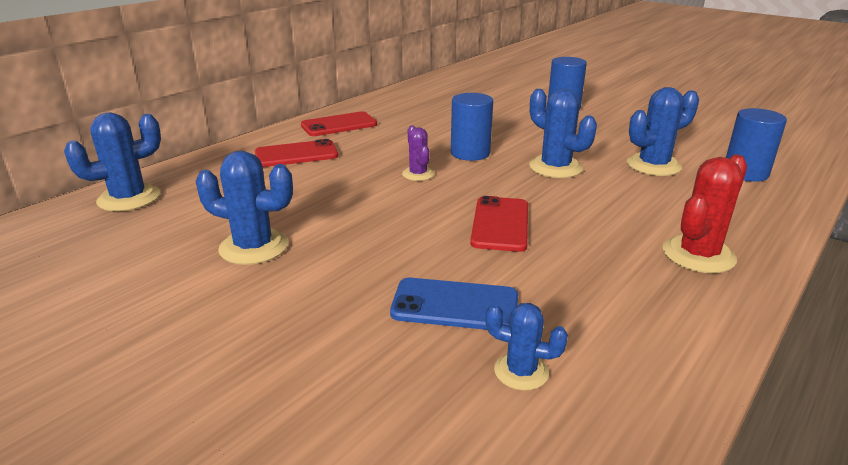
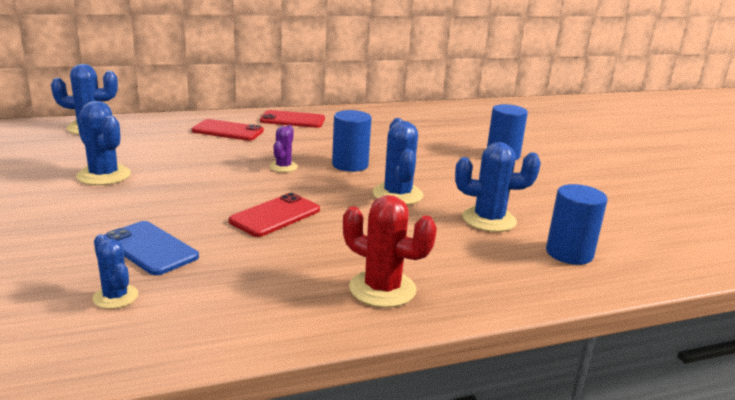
camera: 30 degrees right, 5 degrees down
red cactus [663,154,747,273] -> red cactus turned 45 degrees clockwise [343,195,437,307]

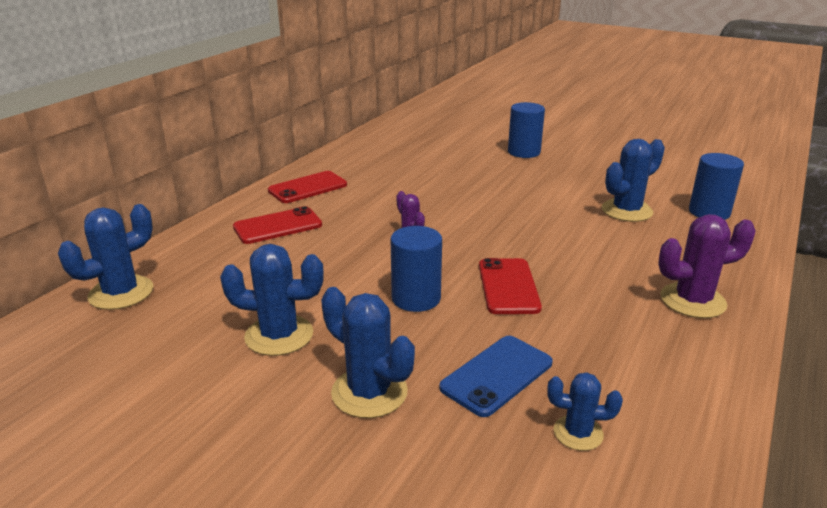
camera: 40 degrees left, 5 degrees up
blue phone [104,221,199,275] -> blue phone turned 45 degrees counterclockwise [439,336,553,417]
blue cylinder [332,110,372,172] -> blue cylinder moved to [391,226,442,312]
red cactus [343,195,437,307] -> purple cactus [658,214,755,318]
blue cactus [373,118,424,205] -> blue cactus moved to [321,287,415,418]

